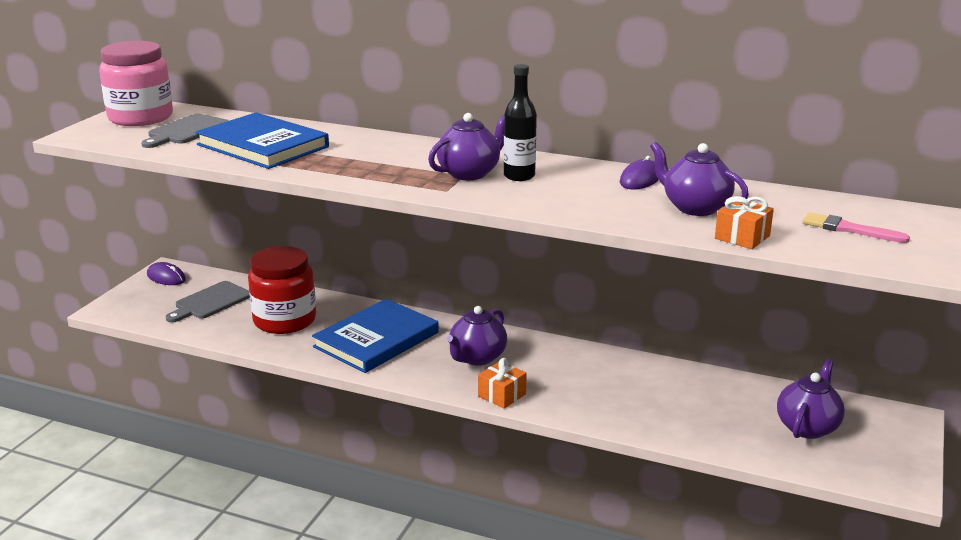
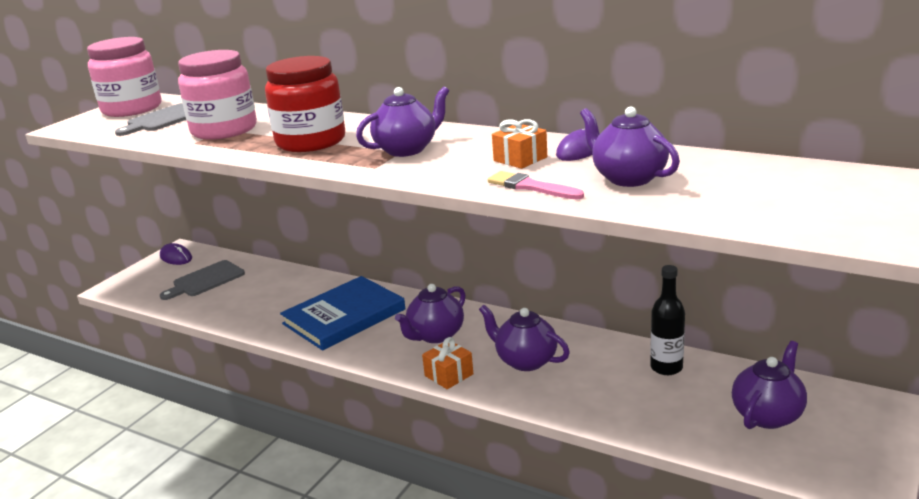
camera: 10 degrees right, 0 degrees up
blue book [195,112,329,169] -> pink jar [178,50,257,140]
red jar [248,246,316,334] -> red jar moved to [265,56,345,152]
black bottle [504,64,537,181] -> black bottle moved to [650,265,685,375]
orange gift [715,196,774,249] -> orange gift moved to [492,119,547,169]
pink brush [803,212,910,243] -> pink brush moved to [488,171,584,200]
none -> purple teapot [479,305,570,371]

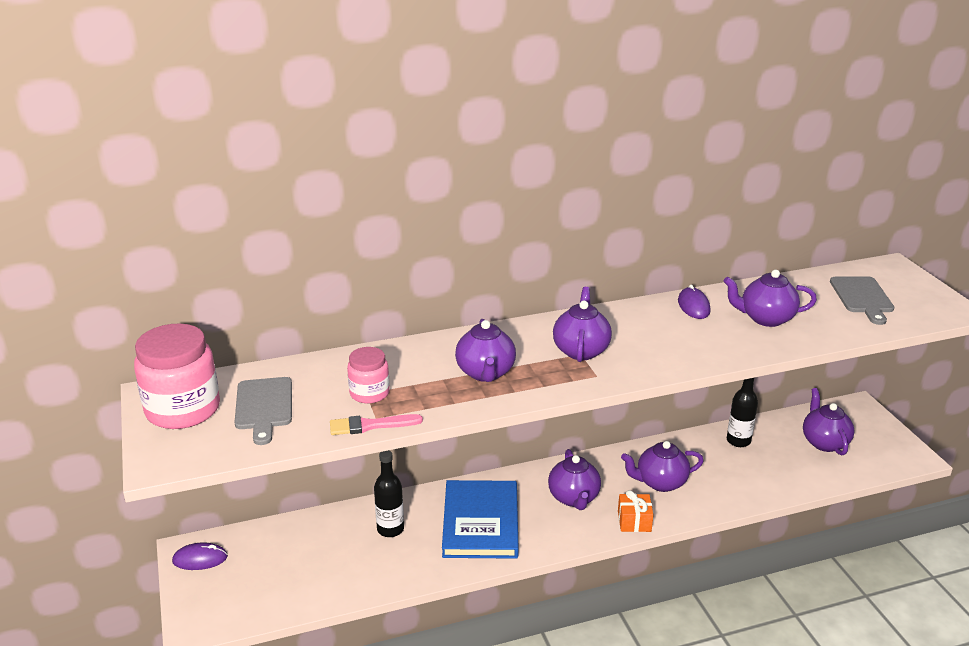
camera: 50 degrees left, 5 degrees up
grey cutting board [160,260,245,300] -> grey cutting board moved to [830,276,894,325]
pink jar [178,50,257,140] -> pink jar [347,347,390,403], size x0.56
red jar [265,56,345,152] -> purple teapot [455,319,516,382]
pink brush [488,171,584,200] -> pink brush moved to [330,414,423,435]
orange gift [492,119,547,169] -> none
none -> black bottle [374,450,404,537]

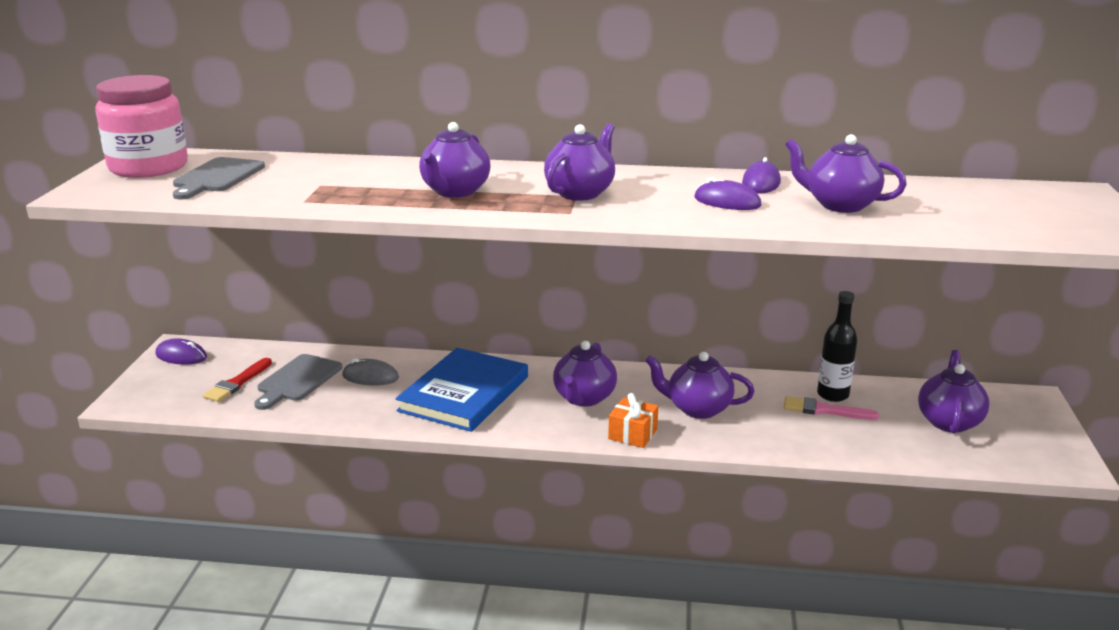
camera: 25 degrees right, 5 degrees down
pink brush [330,414,423,435] -> pink brush moved to [784,396,879,420]
pink jar [347,347,390,403] -> none
black bottle [374,450,404,537] -> grey mouse [342,358,399,385]
grey cutting board [830,276,894,325] -> grey cutting board moved to [254,354,342,410]
none -> red brush [203,358,272,402]
none -> purple mouse [694,177,762,210]

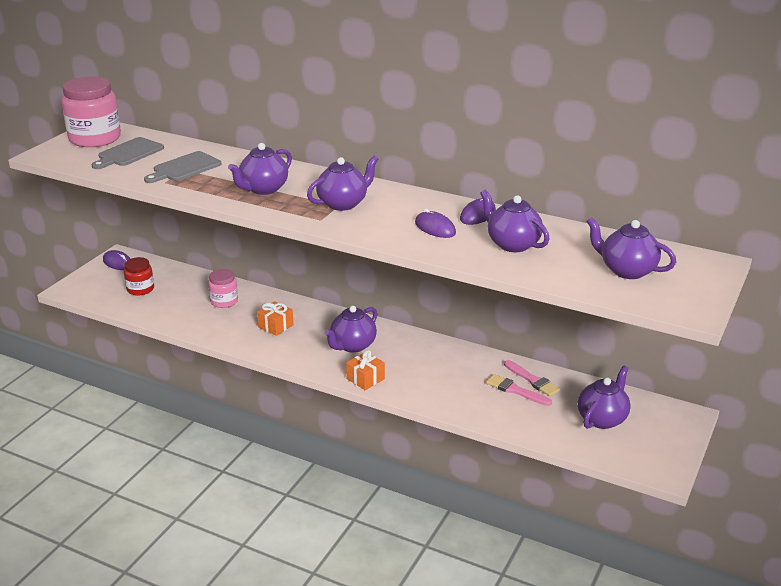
camera: 20 degrees right, 5 degrees up
red brush [203,358,272,402] -> red jar [124,257,154,296]
grey cutting board [254,354,342,410] -> grey cutting board moved to [144,151,222,183]
grey mouse [342,358,399,385] -> pink jar [208,269,238,308]
blue book [396,348,528,432] -> orange gift [257,301,294,336]
purple teapot [645,352,754,419] -> purple teapot moved to [586,217,676,279]
black bottle [817,291,857,402] -> pink brush [504,360,560,396]

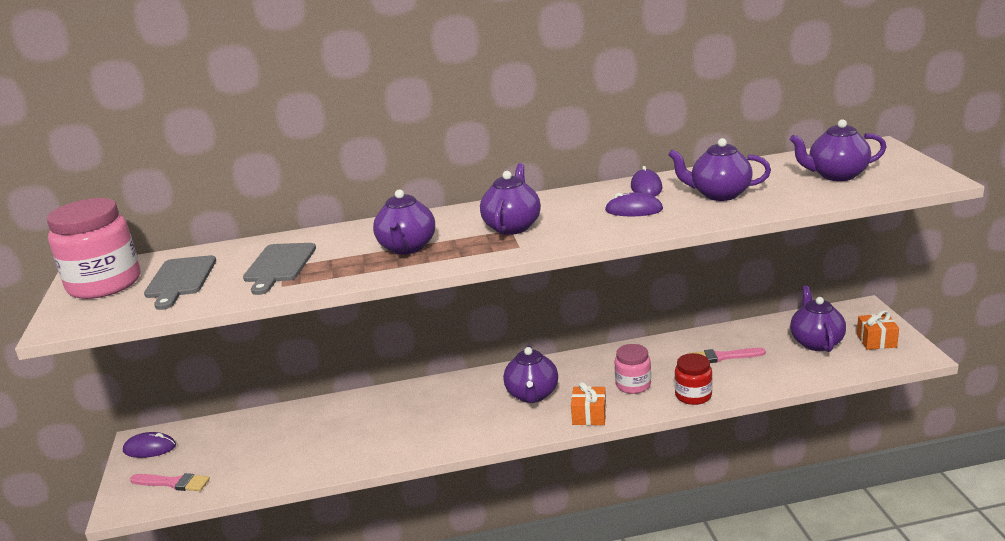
camera: 35 degrees left, 5 degrees down
red jar [124,257,154,296] -> red jar moved to [675,353,712,405]
pink jar [208,269,238,308] -> pink jar moved to [615,344,651,394]
orange gift [257,301,294,336] -> orange gift moved to [857,310,899,350]
pink brush [504,360,560,396] -> pink brush moved to [130,473,210,491]

